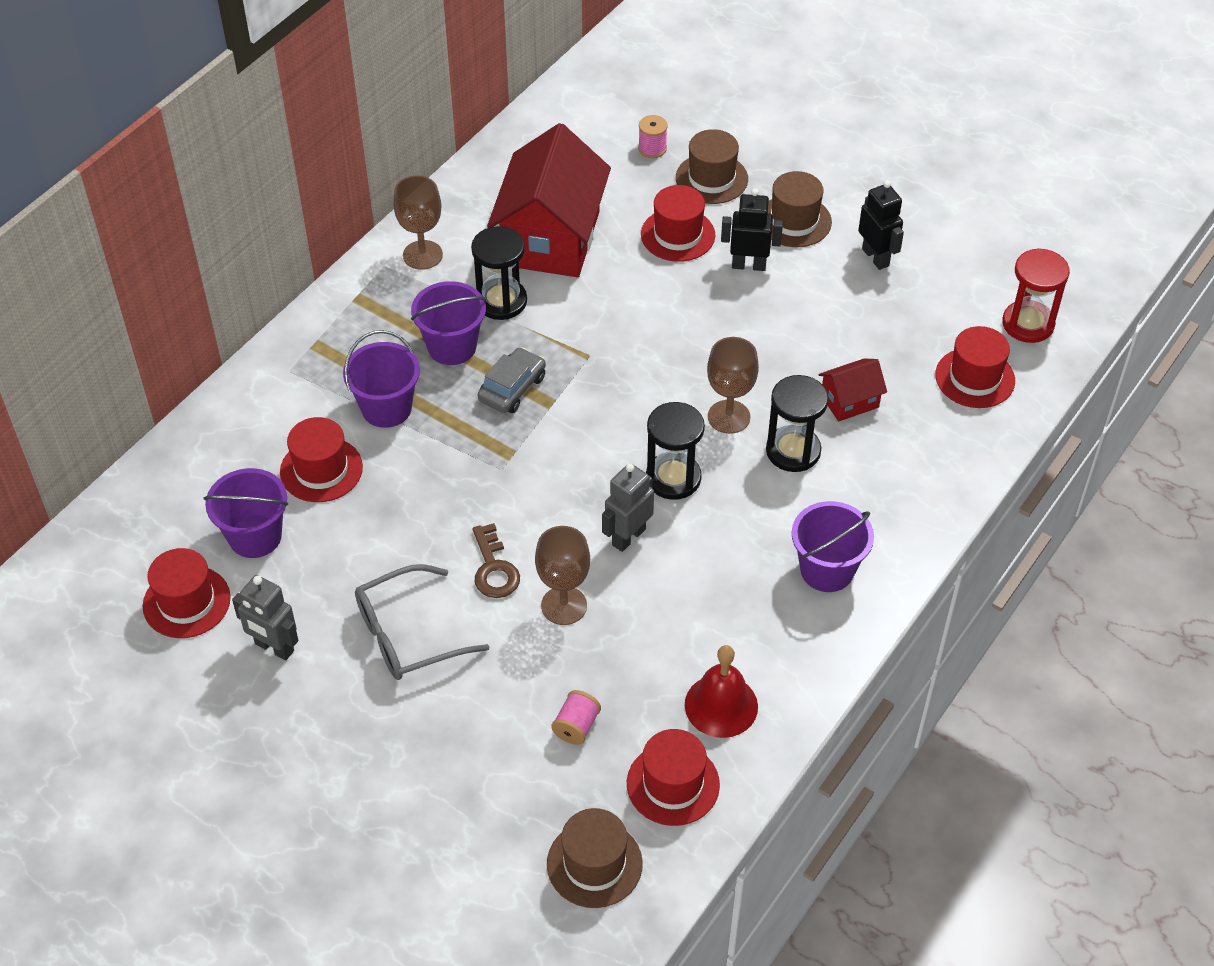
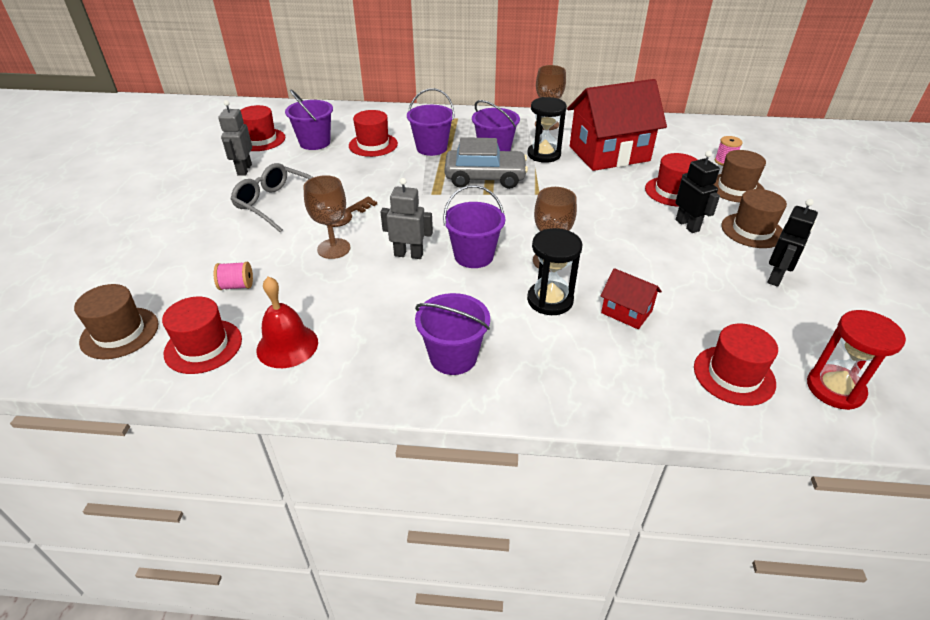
camera: 60 degrees right, 10 degrees down
grey car [477,347,546,413] -> grey car [445,137,528,189], size x1.57
black hourglass [646,402,705,500] -> purple bucket [443,185,505,268]

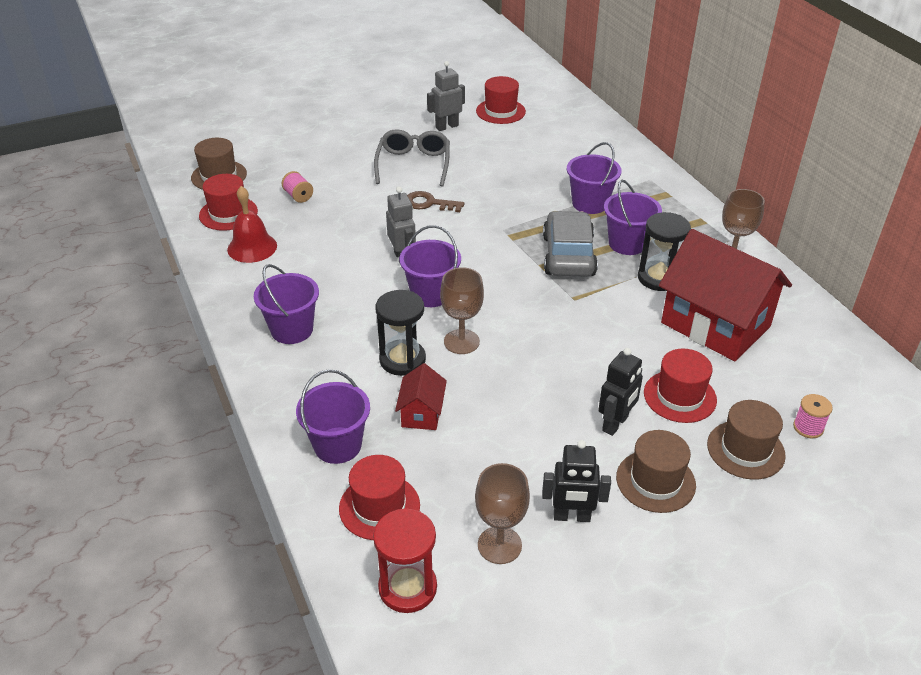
camera: 60 degrees right, 0 degrees up
purple bucket [285,90,333,150] -> purple bucket moved to [296,369,370,464]
brown goblet [303,175,351,259] -> brown goblet moved to [475,463,530,564]
red hat [349,110,398,157] -> none
grey car [445,137,528,189] -> grey car turned 150 degrees counterclockwise [543,211,598,277]

